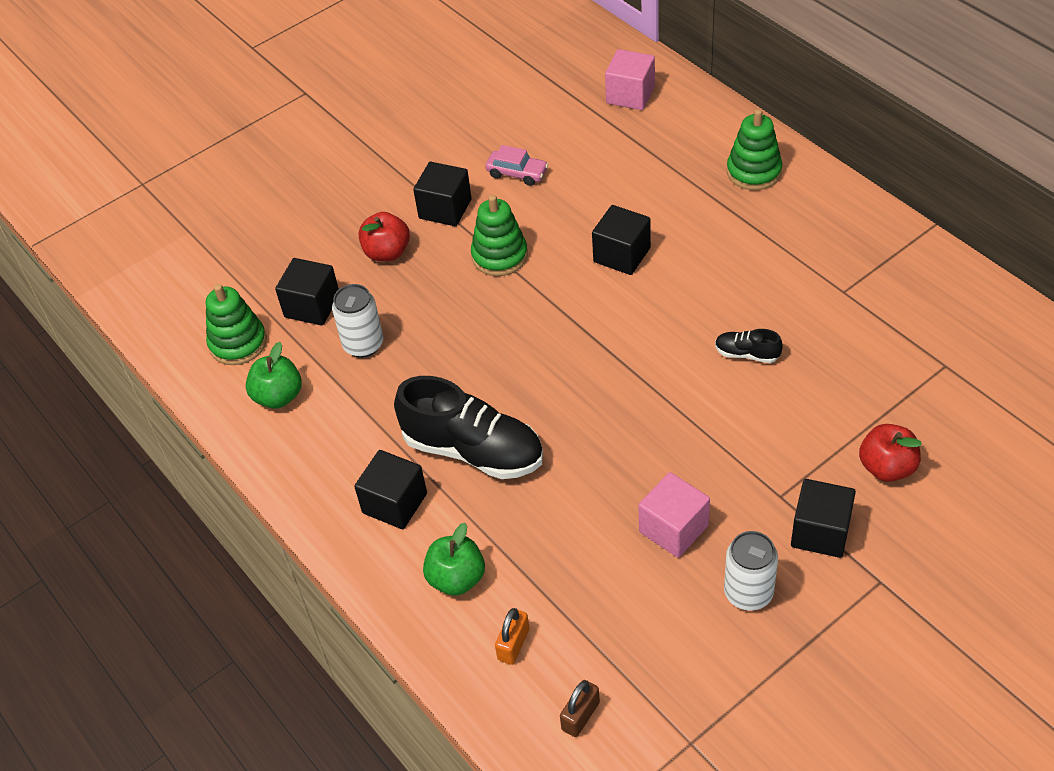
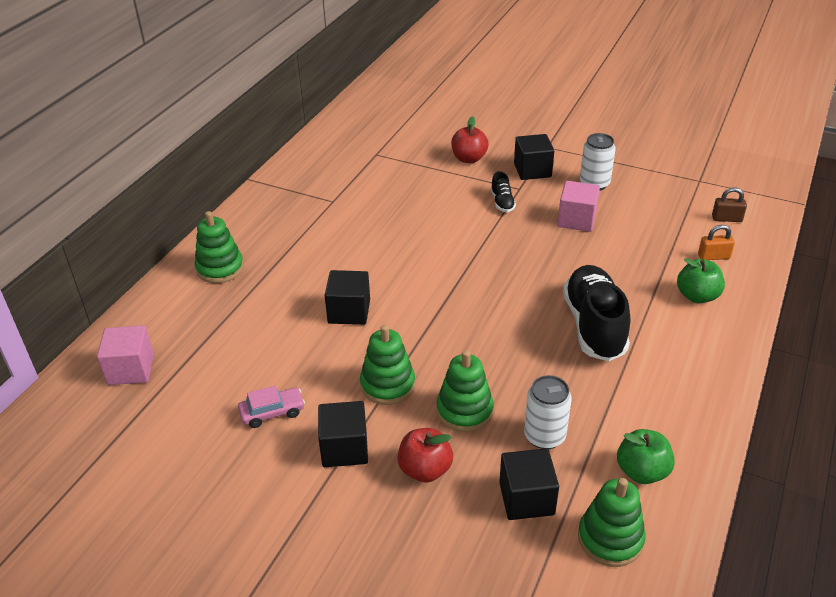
camera: 120 degrees left, 10 degrees down
black cube [354,450,427,529] -> none
pink car [485,145,548,186] -> pink car turned 75 degrees clockwise [238,386,305,428]
black shoe [715,329,783,363] -> black shoe moved to [491,171,516,212]
none -> green stacking toy [437,350,494,432]

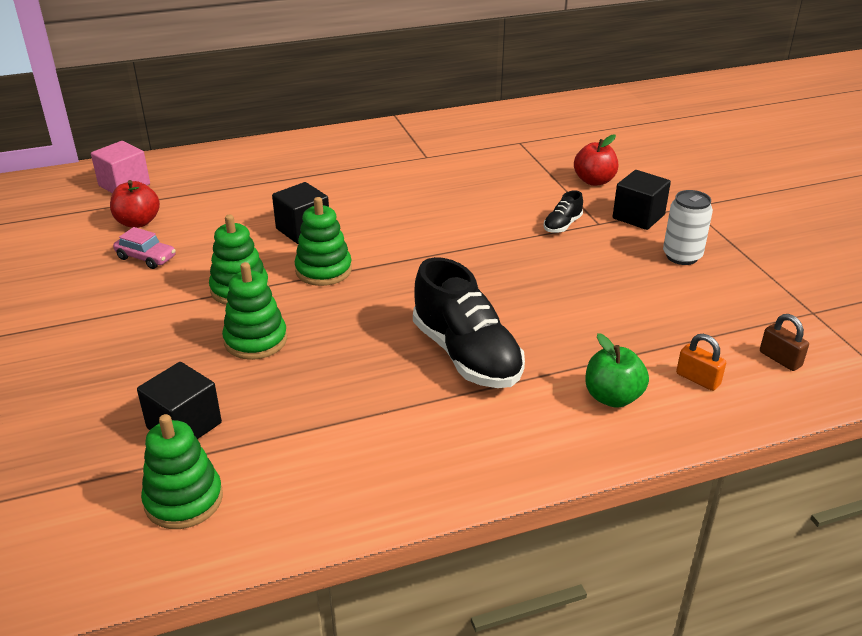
camera: 45 degrees right, 5 degrees down
green stacking toy [194,211,244,283] -> green stacking toy moved to [295,197,352,286]
black cube [318,401,368,467] -> none
red apple [397,428,453,483] -> red apple moved to [110,180,160,228]
white can [524,375,572,449] -> none
pink cube [558,181,600,232] -> none
black shoe [563,265,630,361] -> black shoe turned 105 degrees clockwise [413,257,525,388]
green apple [617,429,675,484] -> none

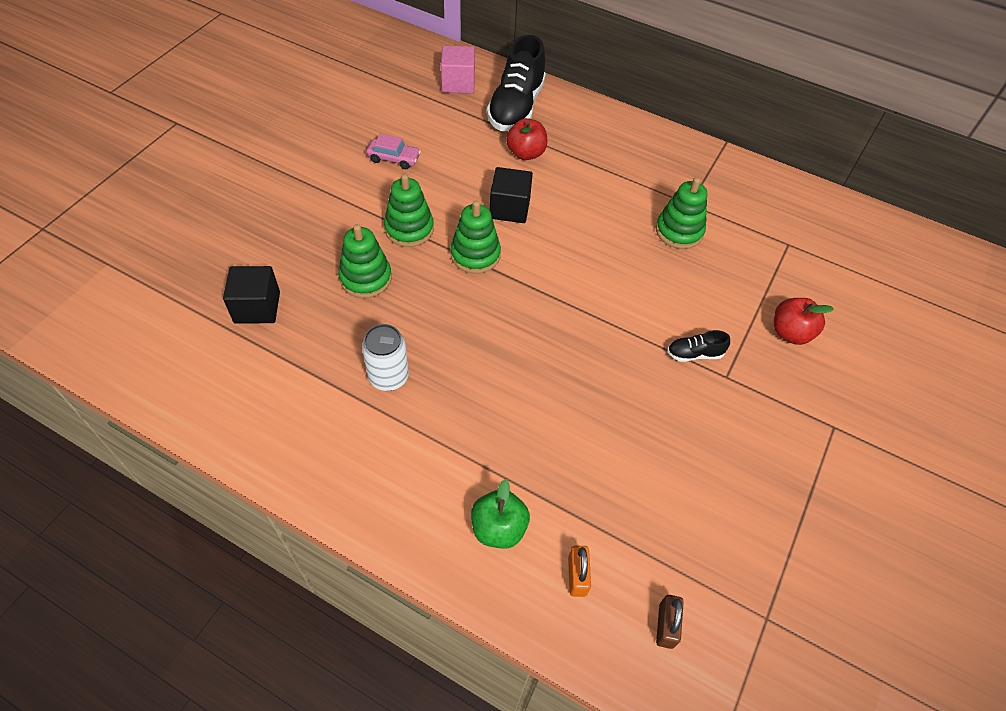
camera: 45 degrees right, 20 degrees up
red apple [110,180,160,228] -> red apple moved to [506,118,547,160]
pink car [113,227,176,269] -> pink car turned 60 degrees counterclockwise [366,134,421,169]
green stacking toy [141,414,223,529] -> green stacking toy moved to [656,177,707,249]
black shoe [413,257,525,388] -> black shoe moved to [487,35,546,131]
black cube [613,170,671,230] -> none
white can [663,190,713,265] -> white can moved to [362,324,409,391]

